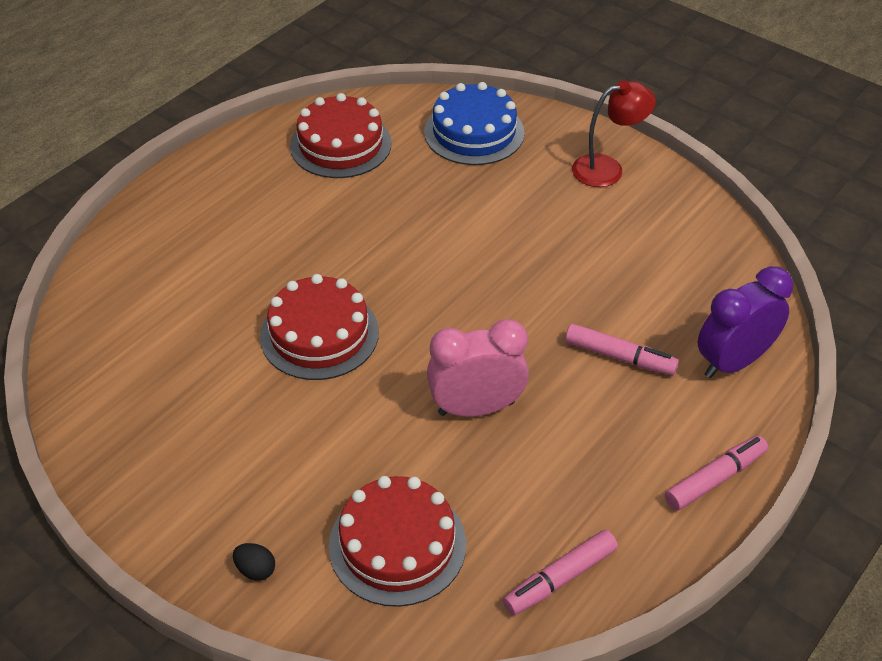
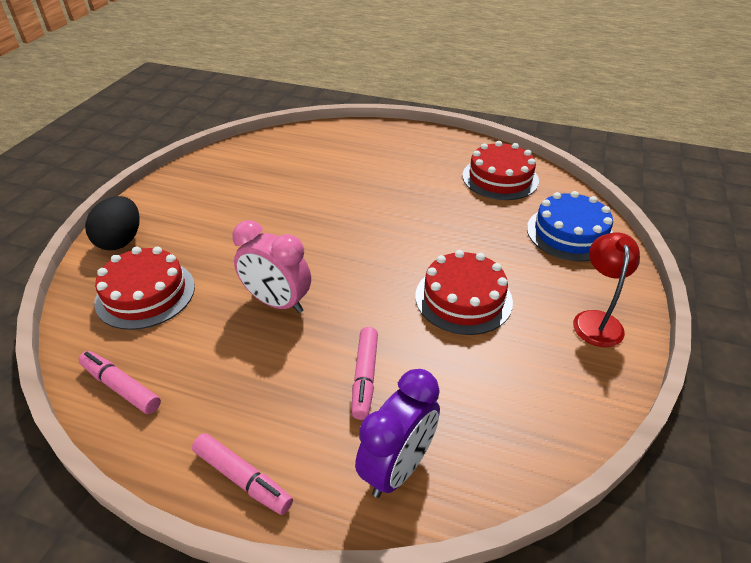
camera: 70 degrees right, 5 degrees down
black egg [233,543,275,580] -> black egg [85,196,140,250], size x2.16
red cake [260,274,379,380] -> red cake moved to [415,250,513,335]
pink clock [427,319,529,417] -> pink clock turned 150 degrees clockwise [232,220,311,313]
red lamp [572,80,656,187] -> red lamp turned 135 degrees counterclockwise [573,232,640,347]
purple clock [698,266,793,378] -> purple clock turned 90 degrees clockwise [355,369,440,498]

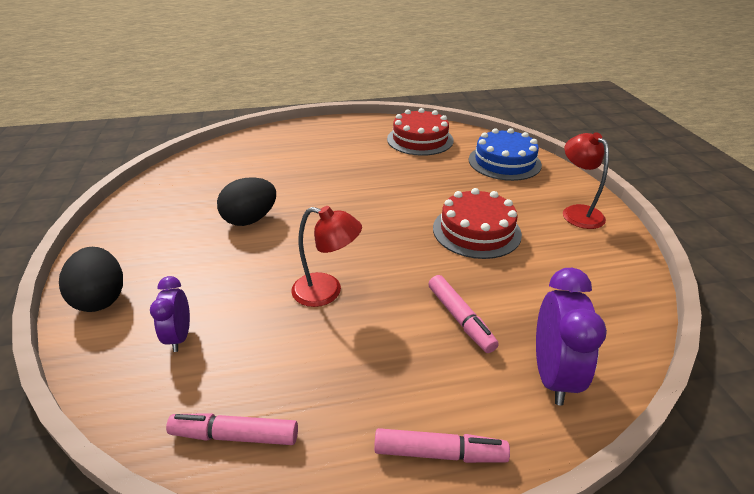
camera: 30 degrees left, 5 degrees down
red cake [94,247,195,330] -> purple clock [150,276,190,352]
pink clock [232,220,311,313] -> red lamp [292,206,362,307]
none -> black egg [217,177,276,226]

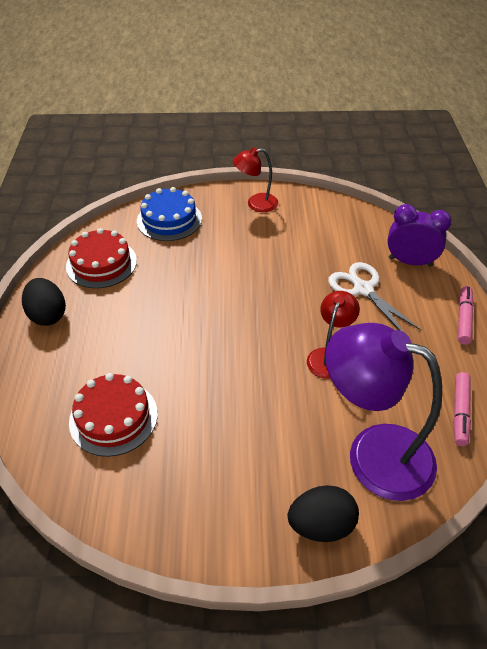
camera: 80 degrees left, 10 degrees up
purple clock [150,276,190,352] -> purple lamp [325,323,442,501]
black egg [217,177,276,226] -> black egg moved to [22,278,66,326]
pink marker [428,275,499,353] -> white scissors [328,262,421,331]
red cake [433,188,522,259] -> red cake moved to [69,373,158,457]

